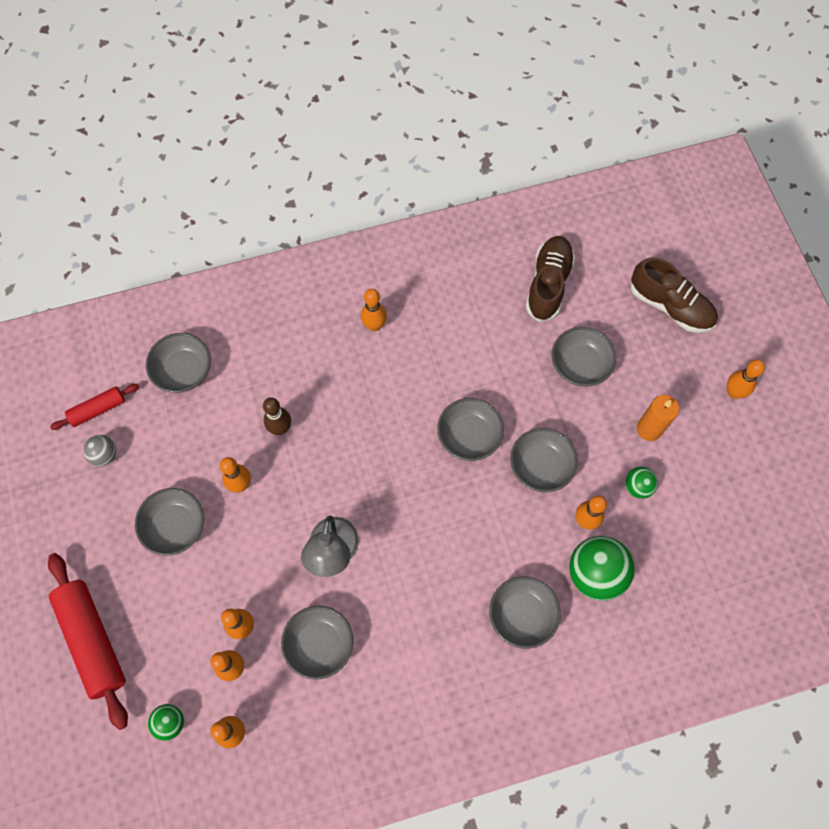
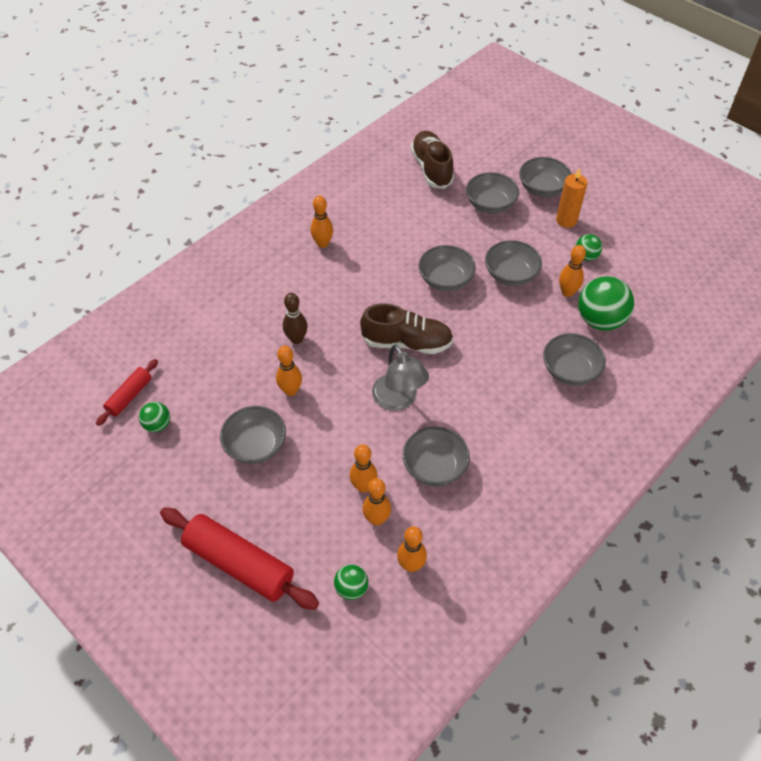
camera: 30 degrees left, 15 degrees down
grey ball [83,435,116,466] -> green ball [139,402,170,432]
grey bowl [146,333,211,393] -> grey bowl moved to [519,157,572,197]
brown shoe [631,258,718,333] -> brown shoe moved to [360,304,453,354]
orange bowling pin [727,359,765,399] -> none

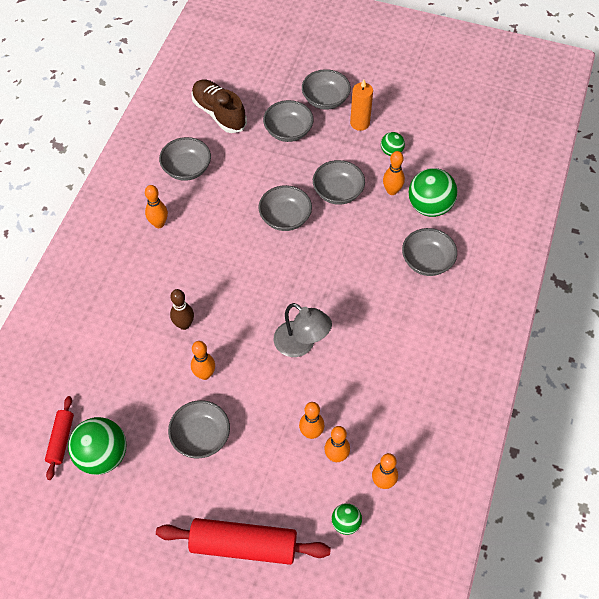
camera: 25 degrees left, 5 degrees up
green ball [139,402,170,432] -> green ball [68,417,126,475], size x1.91
brown shoe [360,304,453,354] -> none
grey bowl [403,427,470,486] -> grey bowl moved to [159,137,211,181]

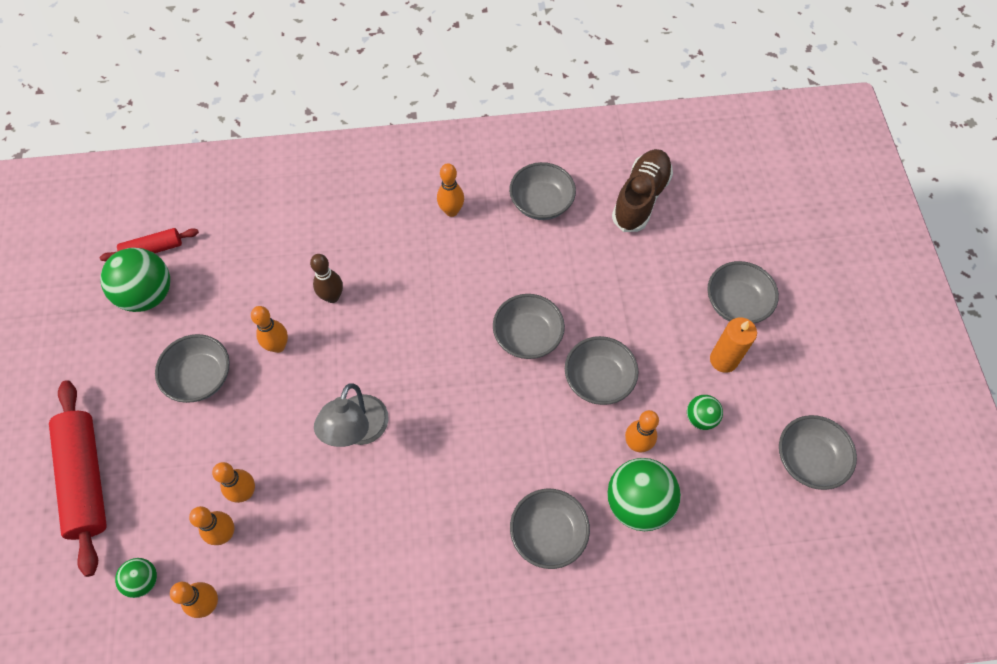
camera: 65 degrees right, 5 degrees up
grey bowl [263,100,314,142] -> grey bowl moved to [779,415,857,490]

